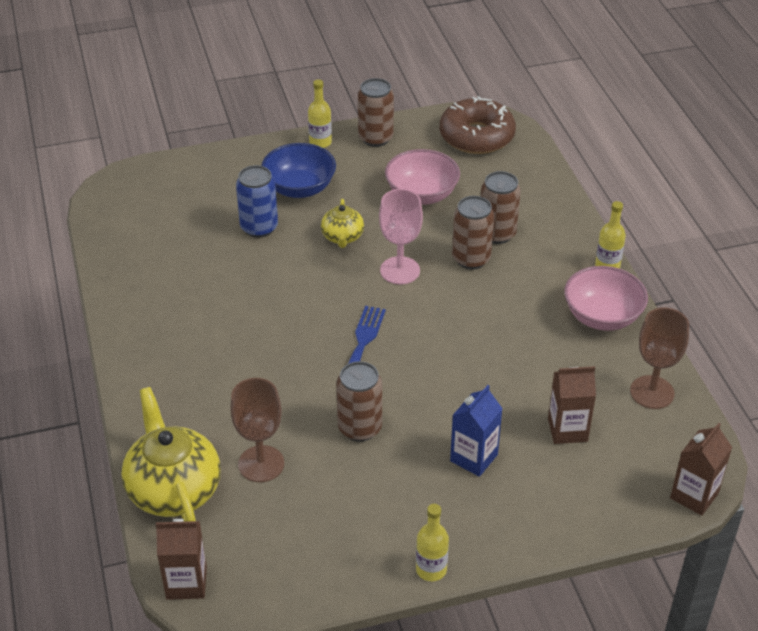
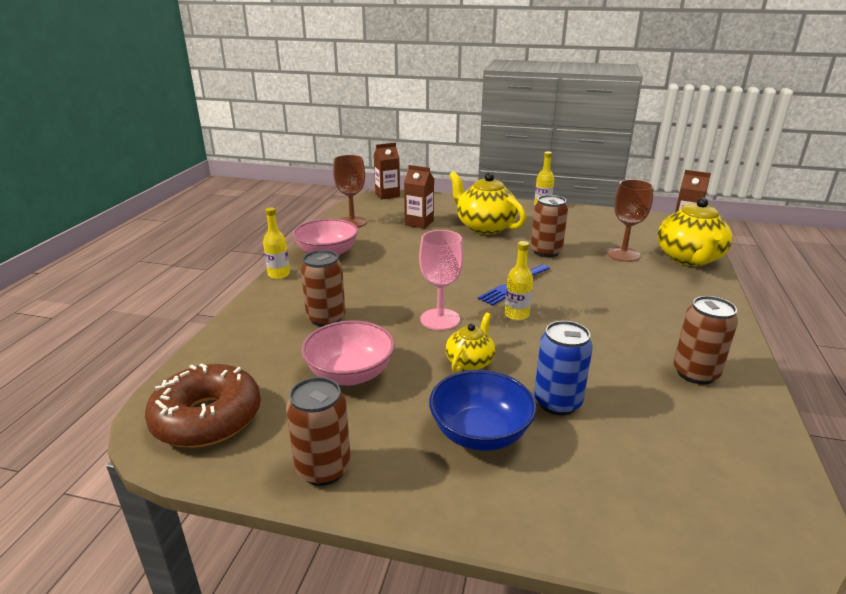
camera: 150 degrees left, 15 degrees down
yellow bottle [308,80,332,148] -> yellow bottle moved to [505,241,533,321]
blue carton [450,385,503,477] -> yellow teapot [449,171,526,235]
brown can [452,196,494,269] -> brown can moved to [673,296,738,384]

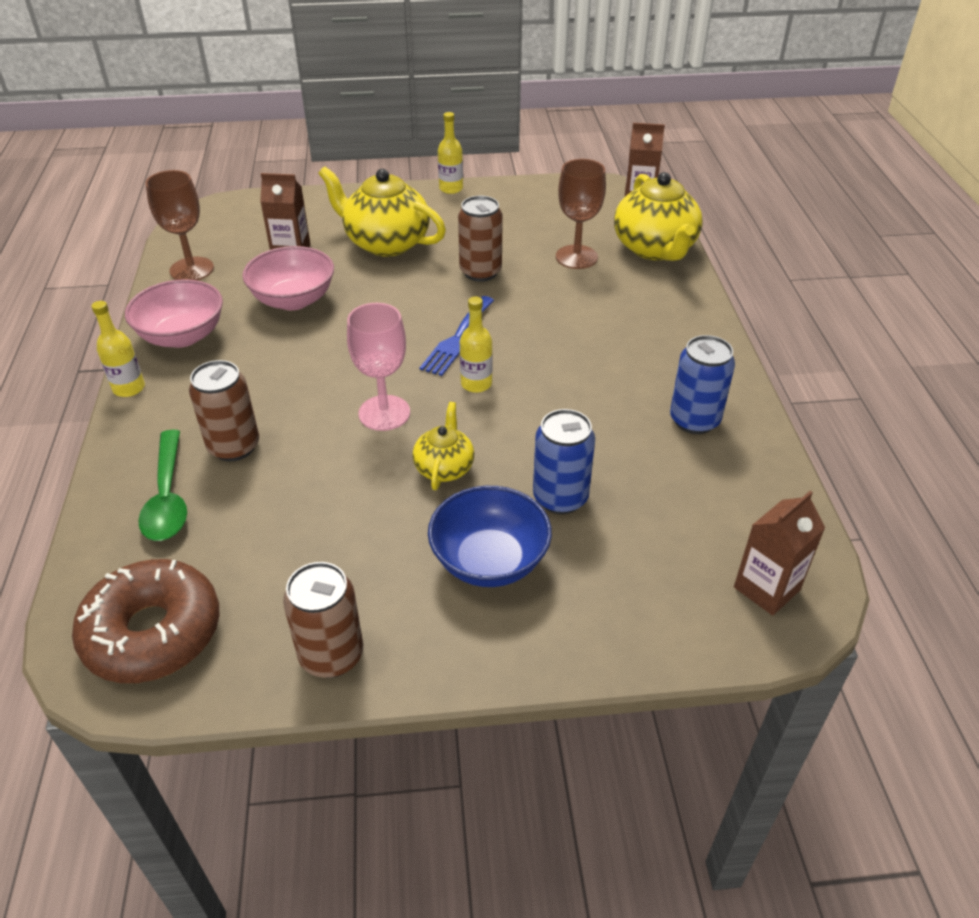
camera: 20 degrees left, 15 degrees up
pink bowl [301,320,395,386] -> pink bowl moved to [242,246,334,310]
brown carton [374,143,400,199] -> brown carton moved to [734,491,825,616]
brown can [673,296,738,384] -> blue can [670,335,735,434]
none -> green spoon [138,430,187,541]

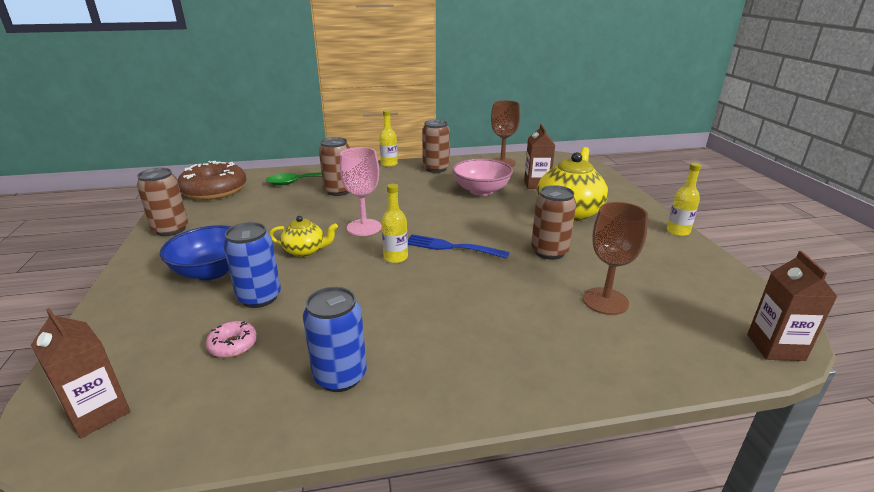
camera: 85 degrees right, 15 degrees down
pink bowl [125,279,223,348] -> brown can [422,120,450,173]
yellow teapot [614,172,703,261] -> none
none -> pink donut [206,321,257,358]

